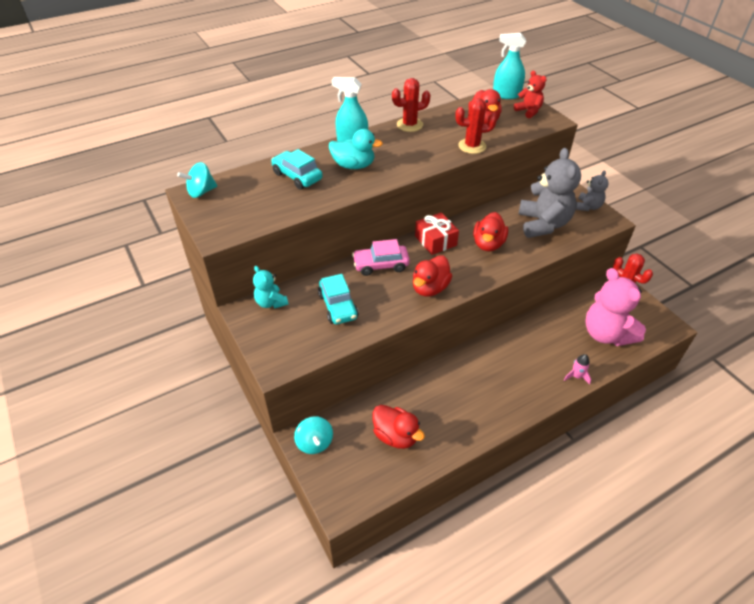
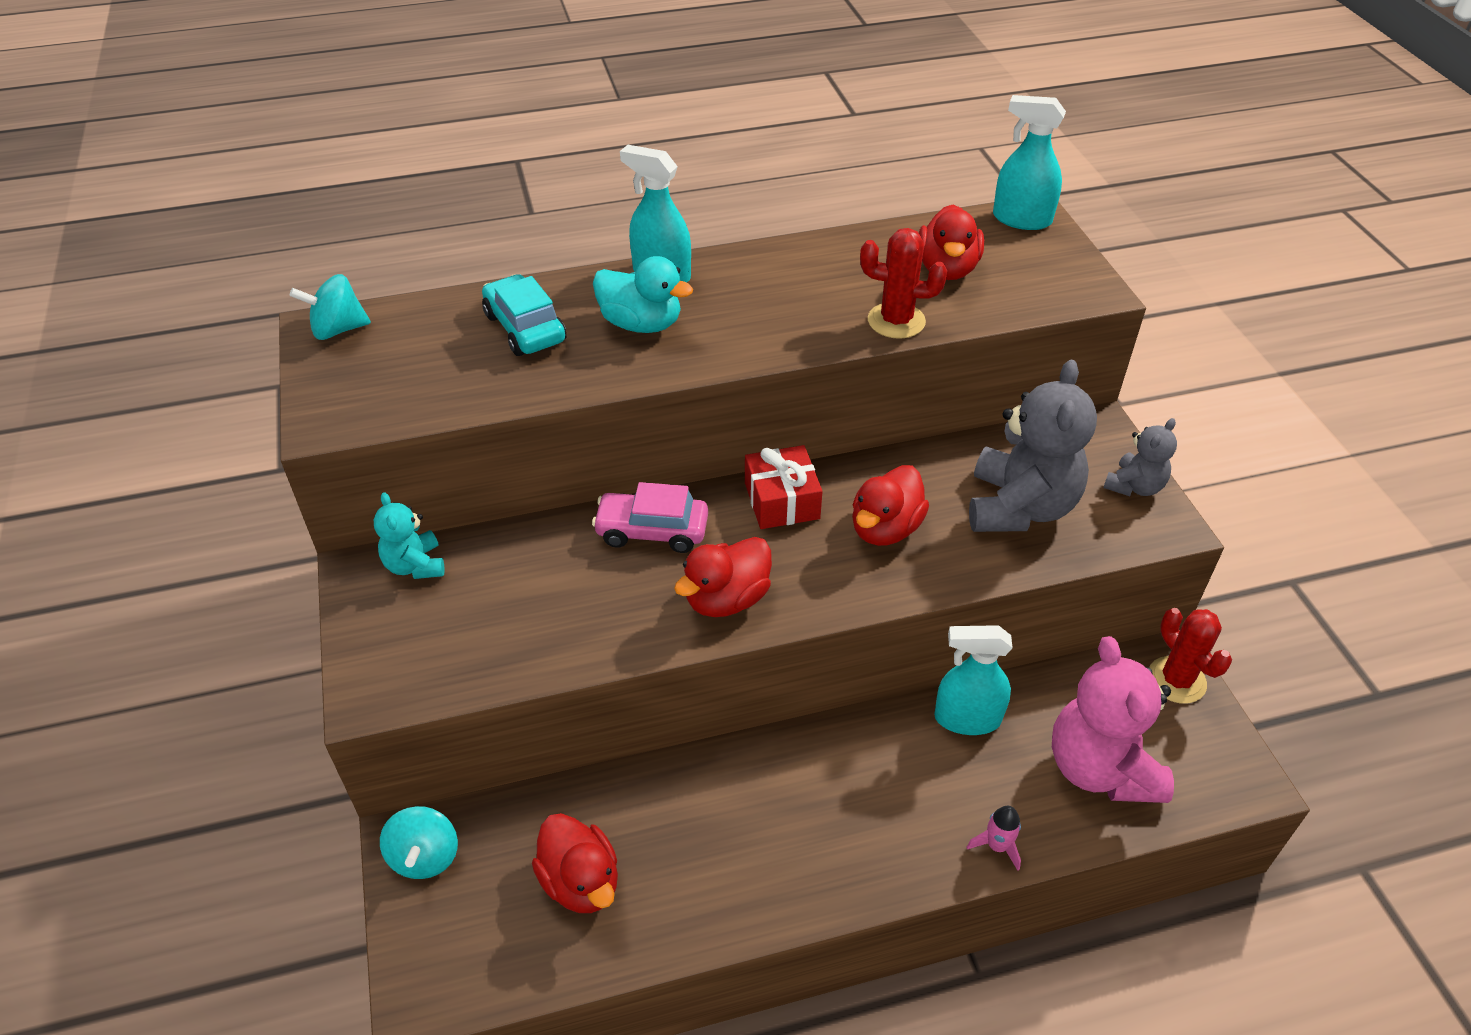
camera: 15 degrees right, 0 degrees up
turquoise car [318,274,359,324] -> none
red cactus [392,78,430,132] -> none
red teddy bear [514,71,547,118] -> none
none -> turquoise spray bottle [934,625,1013,735]

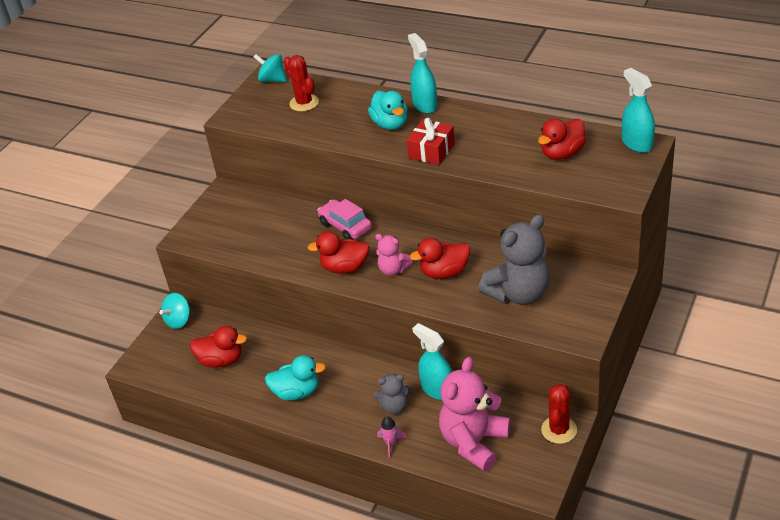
camera: 45 degrees right, 5 degrees down
turquoise teddy bear [374,492,445,579] -> none
turquoise car [482,274,566,356] -> none
red duck [532,813,618,913] -> red duck turned 90 degrees counterclockwise [190,326,247,368]
red gift [745,445,823,529] -> red gift moved to [406,118,455,165]
red cactus [860,228,947,339] -> red cactus moved to [283,55,319,112]
grey teddy bear [1103,418,1177,496] -> grey teddy bear moved to [373,374,411,414]
none -> turquoise duck [265,355,326,401]
none -> pink teddy bear [375,234,413,276]

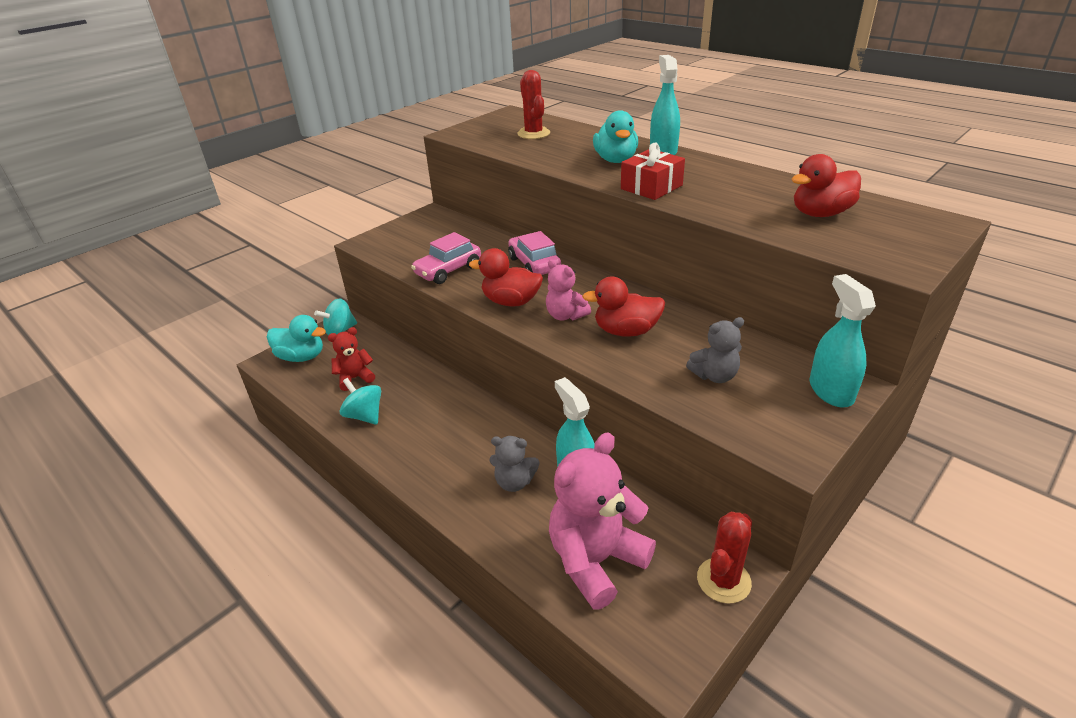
camera: 15 degrees right, 5 degrees down
red duck [190,326,247,368] -> red teddy bear [328,327,375,391]
turquoise spinning top [254,54,286,82] -> turquoise spinning top moved to [339,378,381,425]
turquoise duck [265,355,326,401] -> turquoise duck moved to [267,315,326,362]
pink rocket [377,417,407,457] -> none
grey teddy bear [478,215,550,305] -> grey teddy bear [686,317,744,383], size x0.52
turquoise spray bottle [622,68,655,153] -> turquoise spray bottle moved to [809,274,876,408]
none -> pink car [411,232,481,284]

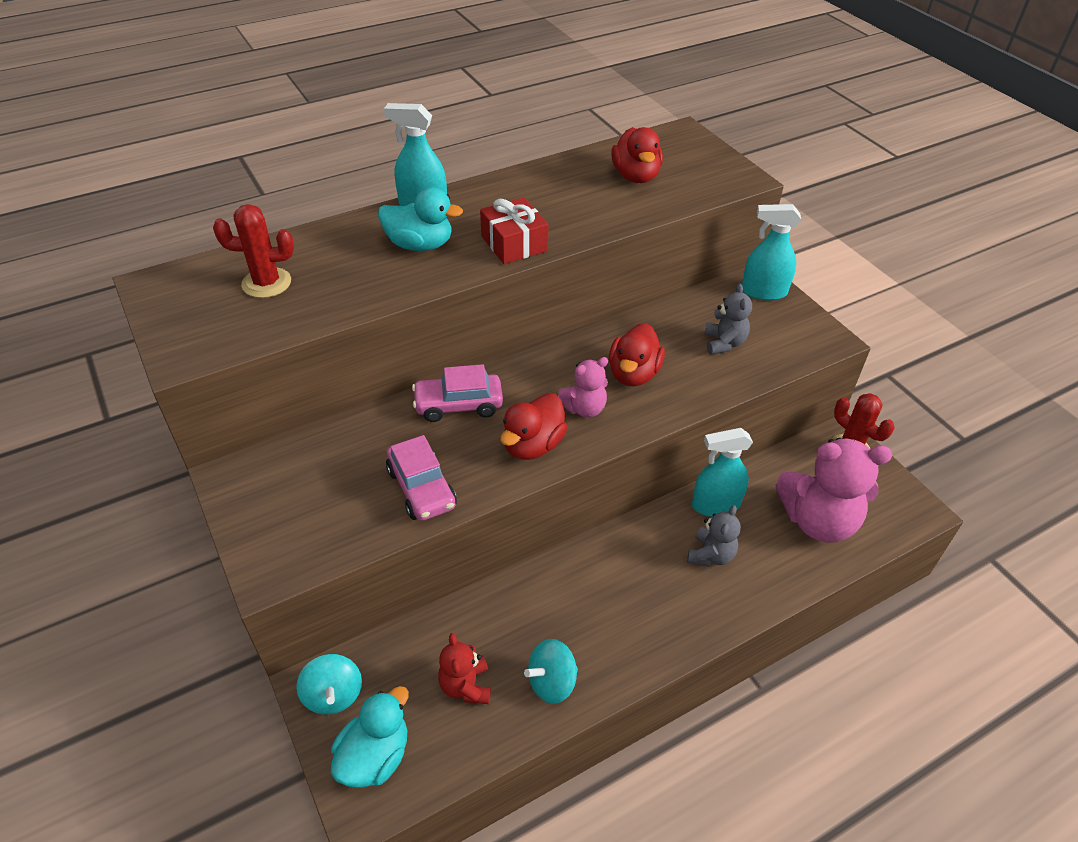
camera: 75 degrees left, 10 degrees up
pink teddy bear [549,432,656,610] -> pink teddy bear turned 60 degrees counterclockwise [775,438,892,543]

